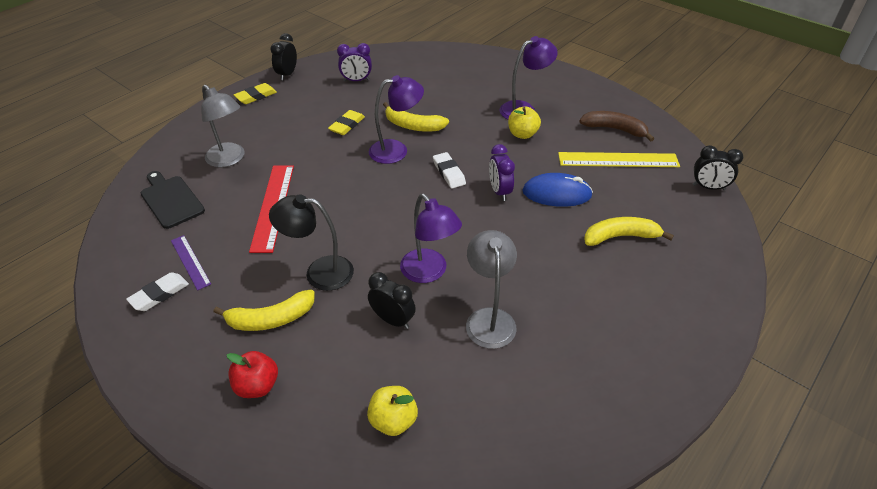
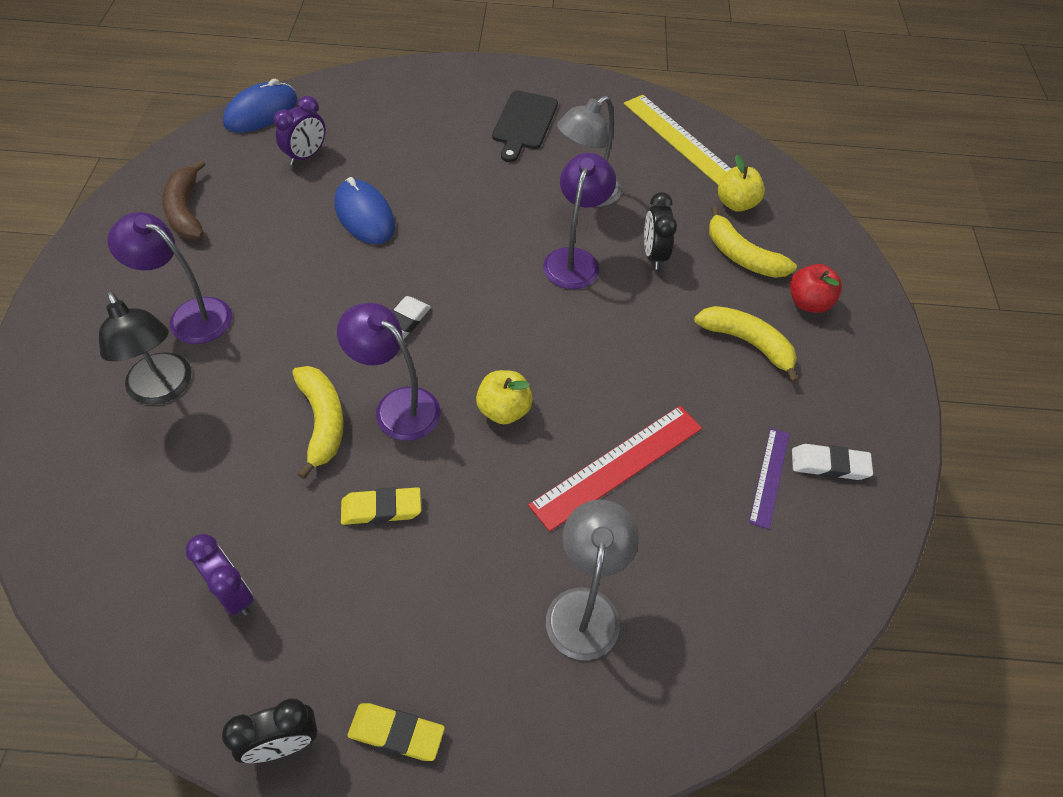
camera: 130 degrees left, 10 degrees up
black cutting board [141,171,205,229] -> black cutting board moved to [492,91,558,162]
black lamp [269,194,354,291] -> black lamp moved to [99,291,191,405]
purple clock [489,144,515,201] -> purple clock moved to [274,96,326,165]
yellow apple [508,107,541,139] -> yellow apple moved to [476,370,533,424]
yellow ruler [558,152,680,167] -> yellow ruler moved to [624,95,731,186]
yellow banana [584,217,674,246] -> yellow banana moved to [709,206,797,278]
black clock [693,145,743,190] -> blue mouse [223,79,297,133]

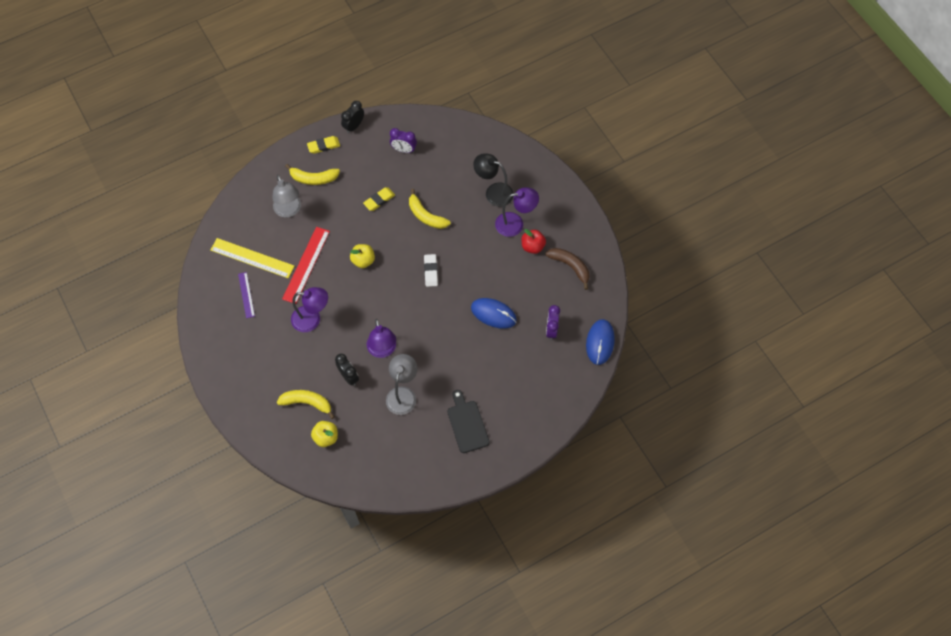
camera: 150 degrees right, 10 degrees up
purple lamp [337,303,441,441] -> purple lamp moved to [291,287,328,332]
yellow ruler [624,95,731,186] -> yellow ruler moved to [211,238,294,278]
yellow banana [694,306,799,383] -> yellow banana moved to [285,164,340,185]
red apple [790,264,842,313] -> red apple moved to [522,229,546,254]
white eraser [792,444,873,480] -> none

